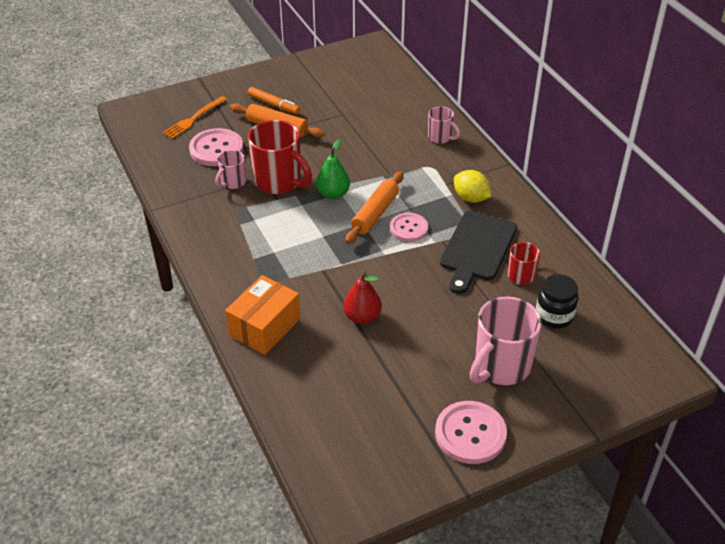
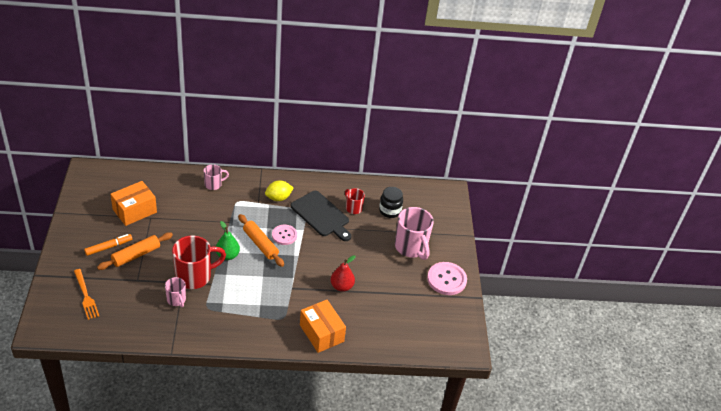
camera: 70 degrees left, 0 degrees up
pink button [189,128,243,166] -> none
none -> orange box [110,181,157,226]

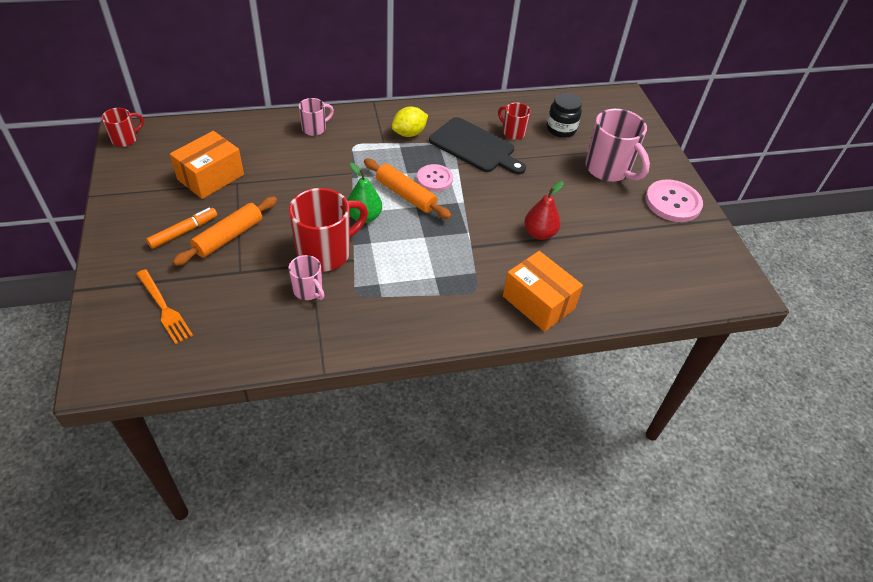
camera: 10 degrees left, 5 degrees up
none -> red mug [101,108,144,147]

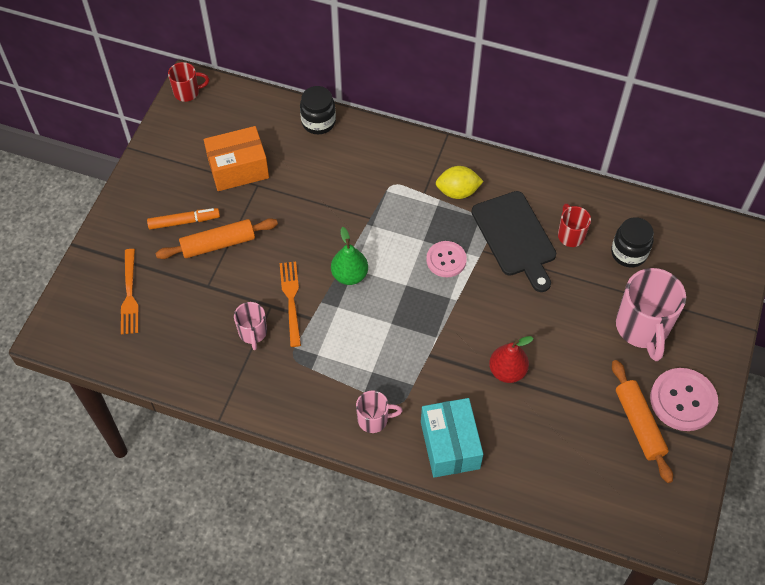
camera: 35 degrees right, 10 degrees up
red mug [289,188,368,271] -> orange fork [280,262,301,347]
pink mug [299,98,334,136] -> pink mug moved to [356,391,403,433]
orange rolling pin [364,159,452,219] -> orange rolling pin moved to [612,360,673,483]
orange box [503,251,583,332] -> turquoise box [421,398,483,478]
none -> black jar [300,86,336,134]

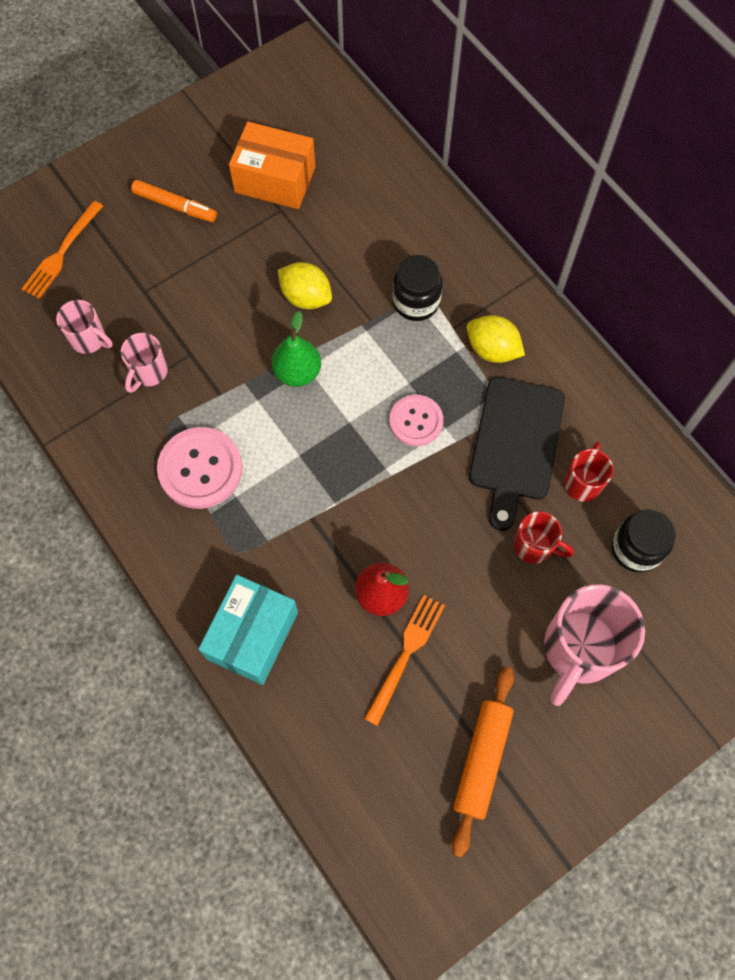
camera: 35 degrees right, 10 degrees up
orange rolling pin [155,218,278,259] -> none
red mug [168,62,209,102] -> red mug moved to [514,511,574,564]
orange fork [280,262,301,347] -> orange fork moved to [364,595,445,726]
black jar [300,86,336,134] -> black jar moved to [392,255,443,321]
pink mug [356,391,403,433] -> pink mug moved to [56,300,113,354]
pink button [650,368,718,431] -> pink button moved to [157,427,243,509]
none -> yellow lemon [278,262,332,309]

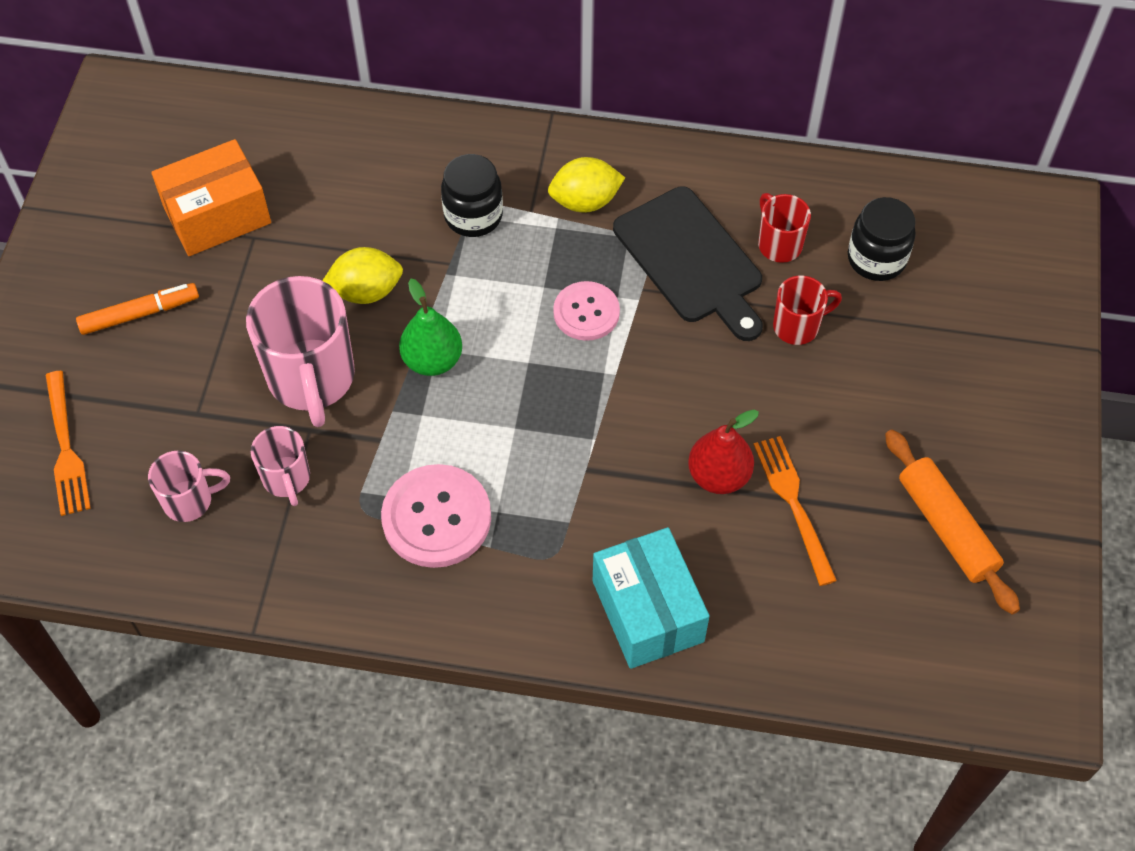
camera: 45 degrees left, 10 degrees down
pink mug [544,585,645,706] -> pink mug moved to [246,276,355,427]

